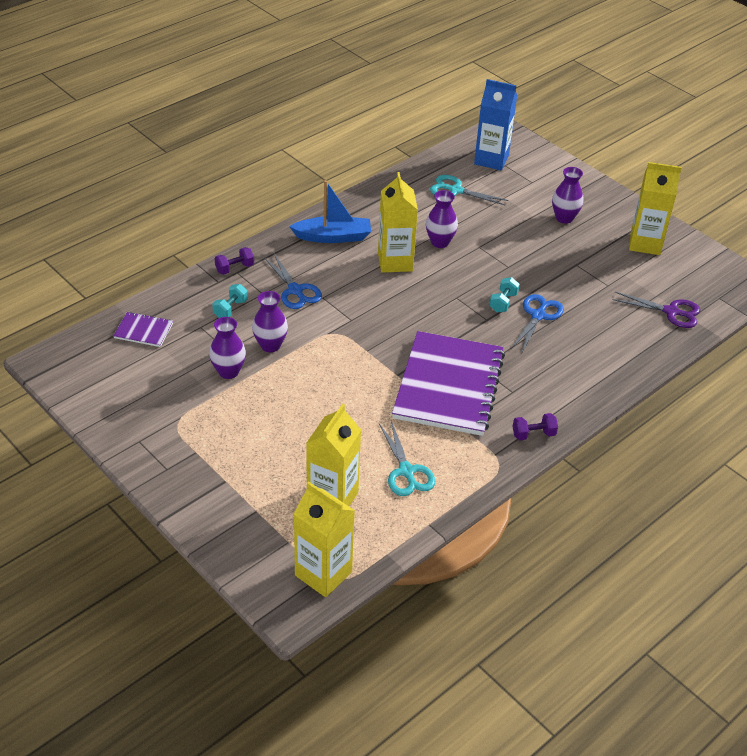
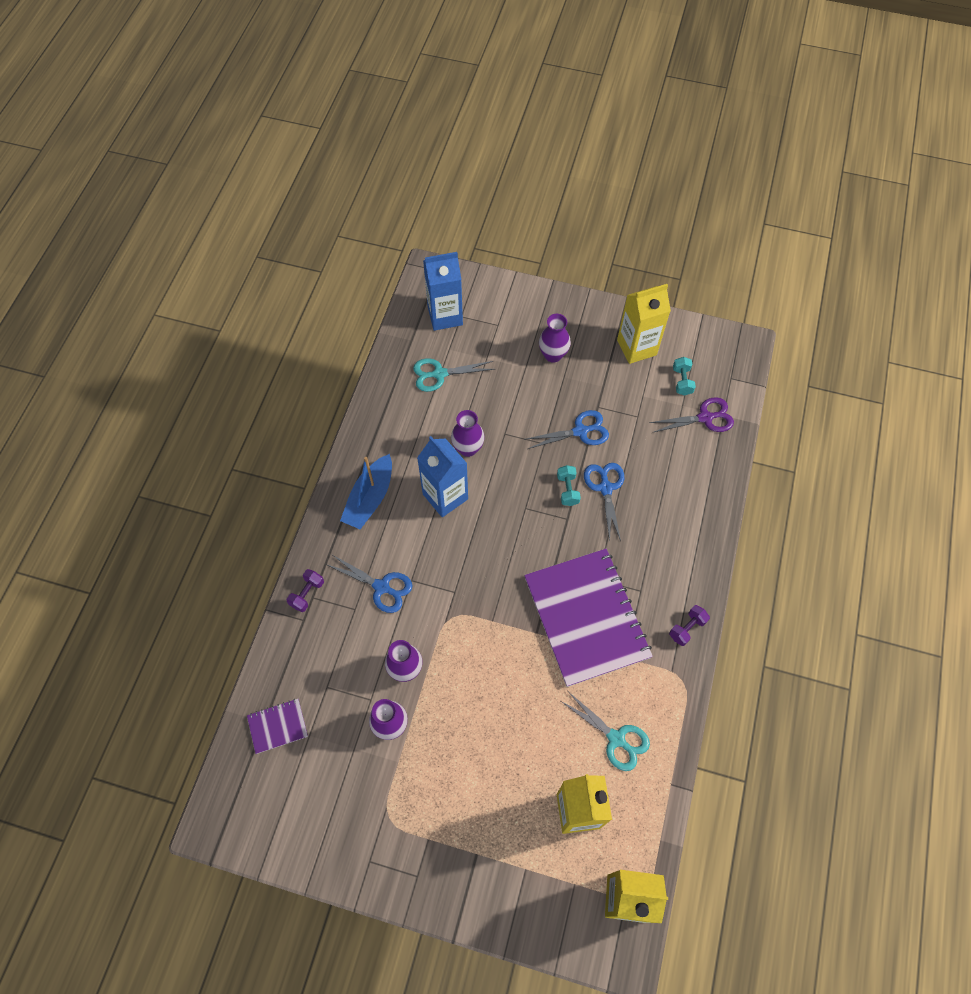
camera: 30 degrees left, 20 degrees up
turquoise dumbbell [212,284,248,318] -> turquoise dumbbell moved to [673,357,696,396]
blue boat [289,180,371,243] -> blue boat turned 150 degrees clockwise [340,454,392,529]
yellow carton [378,172,418,273] -> blue carton [417,436,468,517]
none -> blue scissors [526,410,609,449]

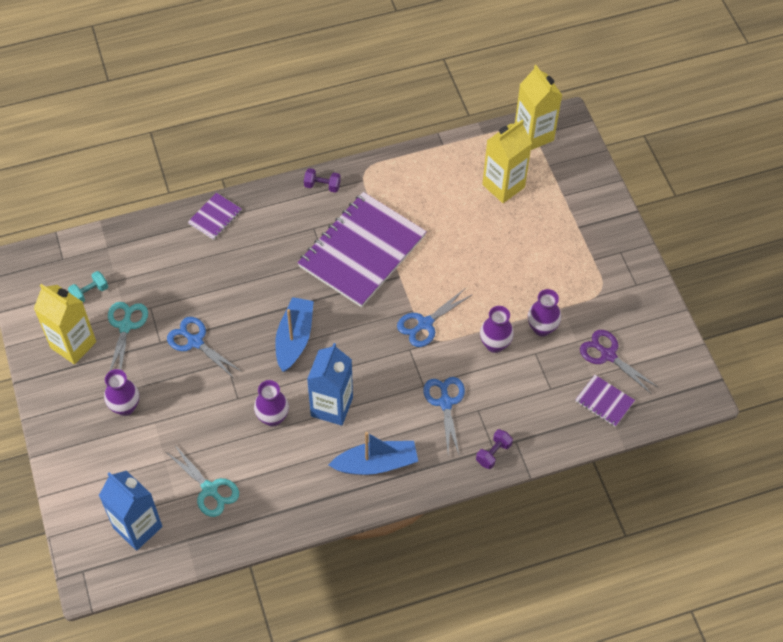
camera: 125 degrees left, 5 degrees down
purple dumbbell [286,569,324,612] -> purple dumbbell turned 45 degrees counterclockwise [476,429,513,469]
turquoise dumbbell [557,465,581,506] -> none
turquoise scissors [561,692,650,771] -> turquoise scissors moved to [108,302,148,371]
blue scissors [584,463,624,541] -> blue scissors moved to [397,289,473,347]
purple scissors [650,397,734,433] -> purple scissors moved to [580,330,659,394]
none -> purple notebook [188,193,242,240]
none -> blue boat [275,297,314,372]

